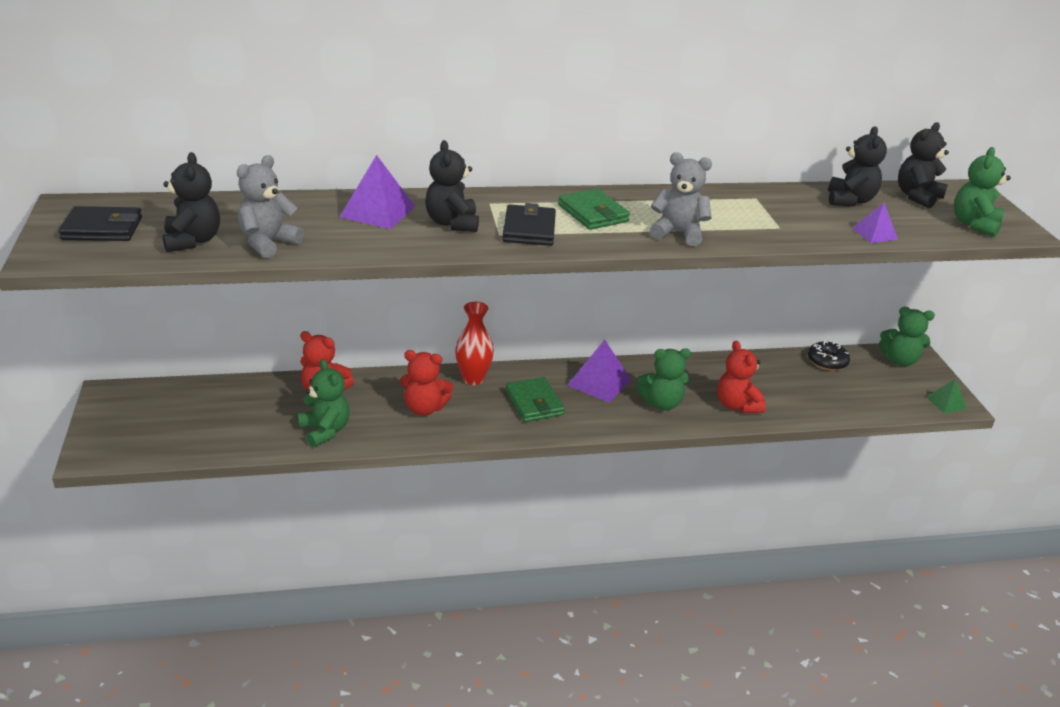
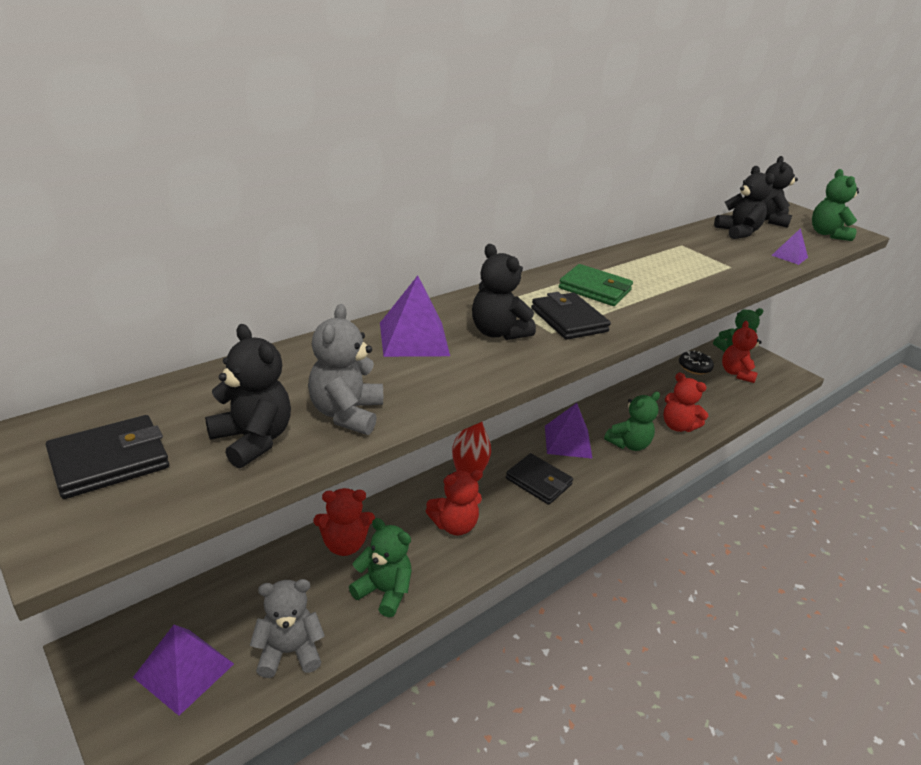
camera: 30 degrees left, 0 degrees up
green wallet [505,377,565,422] -> black wallet [506,453,573,505]
grey teddy bear [650,152,712,246] -> grey teddy bear moved to [250,579,325,678]
green pyramid [926,378,967,414] -> none
none -> purple pyramid [133,625,234,716]
none -> red teddy bear [722,321,762,383]

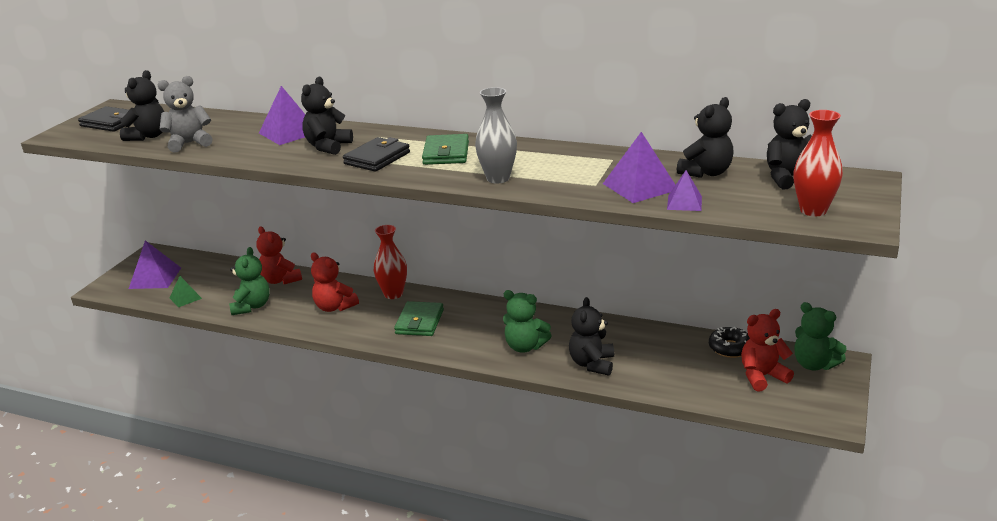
camera: 65 degrees right, 5 degrees down
grey teddy bear [250,579,325,678] -> green pyramid [170,276,202,307]
black wallet [506,453,573,505] -> green wallet [394,301,444,336]
purple pyramid [545,403,593,459] -> purple pyramid moved to [603,132,675,203]
red teddy bear [664,372,708,432] -> black teddy bear [569,297,614,376]
green teddy bear [812,169,859,241] -> red vase [794,110,843,216]
none -> grey vase [475,87,517,184]

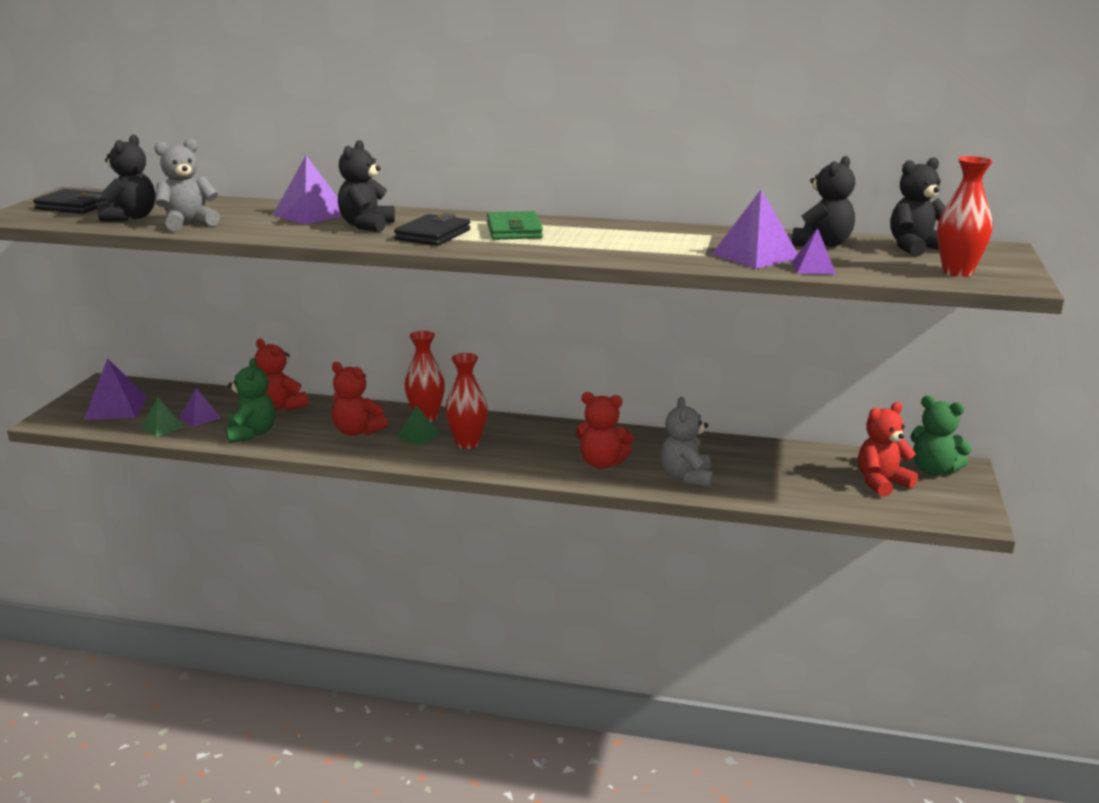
camera: 10 degrees left, 5 degrees down
green wallet [394,301,444,336] -> red vase [445,353,488,449]
grey vase [475,87,517,184] -> none
green teddy bear [503,290,551,353] -> red teddy bear [575,392,634,469]
black teddy bear [569,297,614,376] -> grey teddy bear [660,397,713,488]
black donut [709,327,750,358] -> none
none -> purple pyramid [180,388,221,427]
none -> green pyramid [397,405,440,445]

